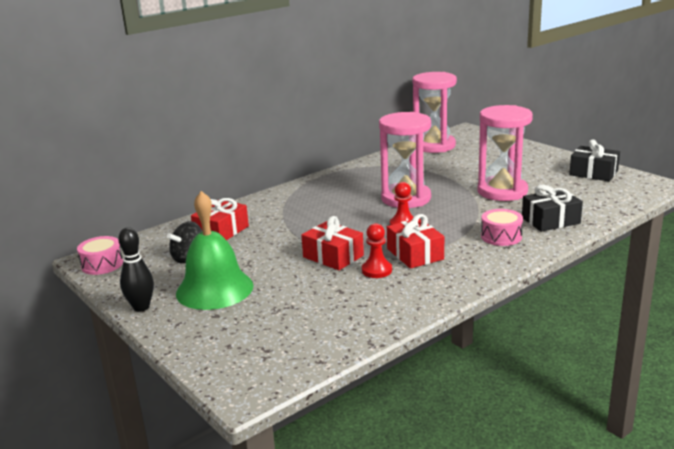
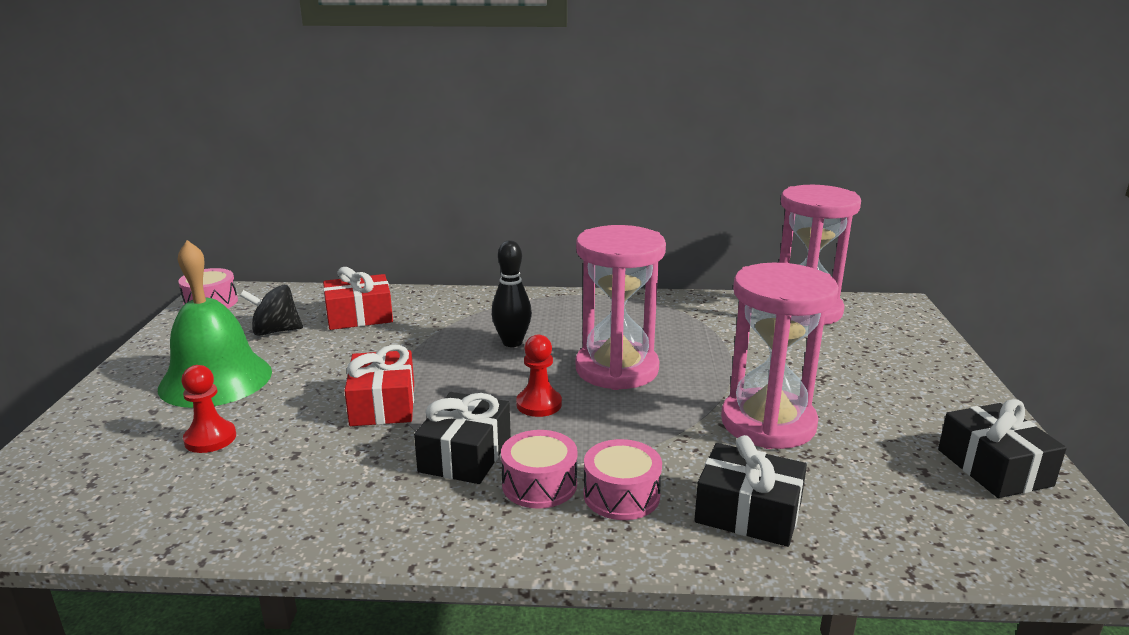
camera: 40 degrees right, 0 degrees up
black bowling pin [118,227,154,312] -> black bowling pin moved to [492,240,532,347]
red pawn [362,223,392,278] -> red pawn moved to [181,365,236,453]
red gift [387,214,444,269] -> black gift [414,392,511,484]
none -> pink drum [501,430,577,509]

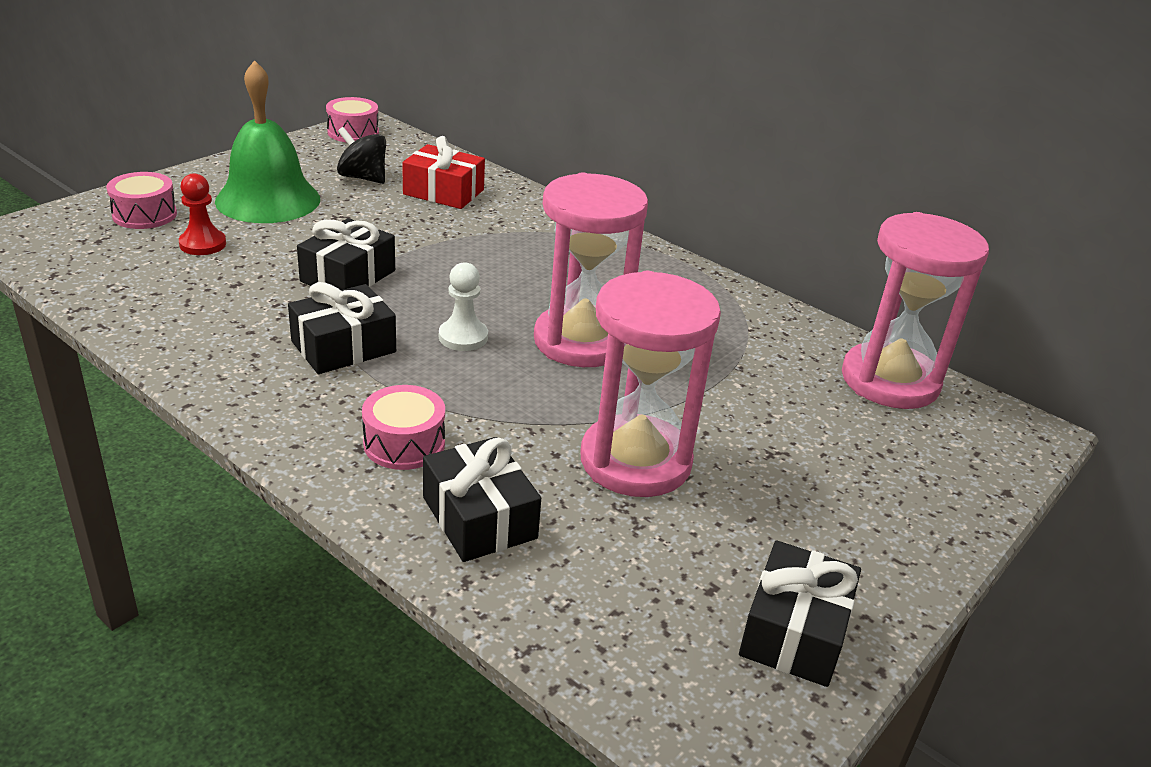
camera: 35 degrees right, 10 degrees up
red gift [344,345,414,426] -> black gift [297,218,395,290]
black bowling pin [492,240,532,347] -> none
pink drum [501,430,577,509] -> pink drum moved to [106,172,177,229]
red pawn [516,335,562,417] -> white pawn [439,262,488,351]

